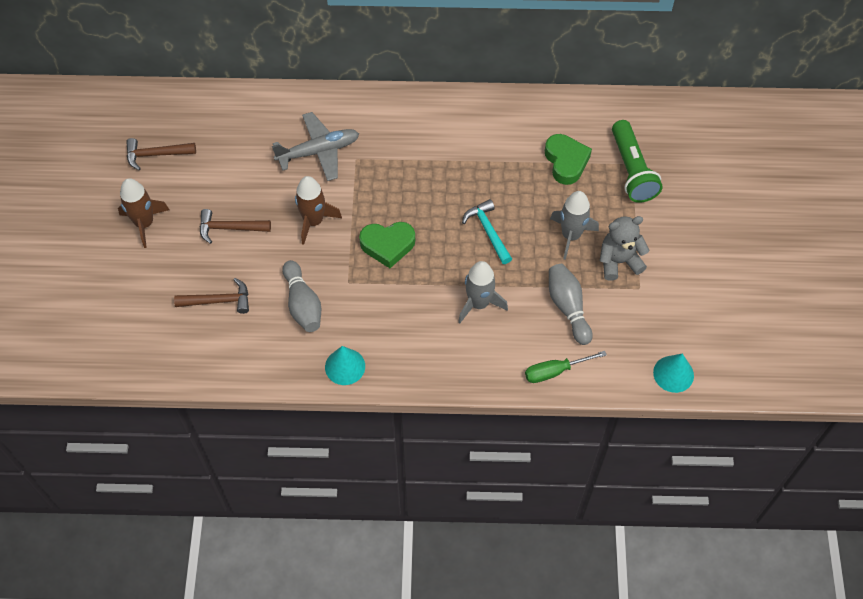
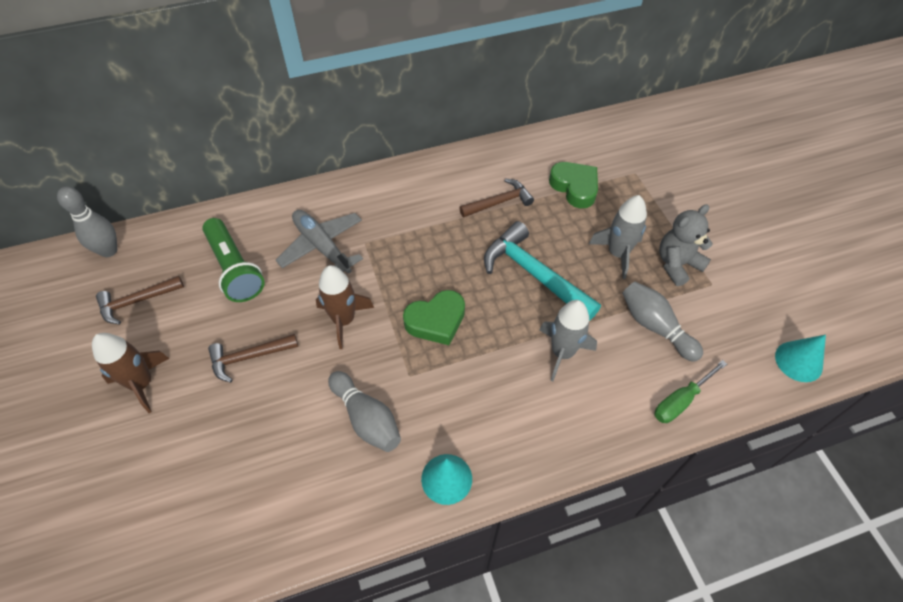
camera: 20 degrees left, 5 degrees down
brown hammer [174,278,249,314] -> brown hammer moved to [459,178,534,217]
grey plane [272,112,359,181] -> grey plane turned 90 degrees counterclockwise [276,210,363,273]
turquoise hammer [462,199,512,264] -> turquoise hammer [484,221,601,321], size x1.62
green flashlight [612,120,663,203] -> green flashlight moved to [202,218,265,302]
none -> grey bowling pin [57,187,117,257]

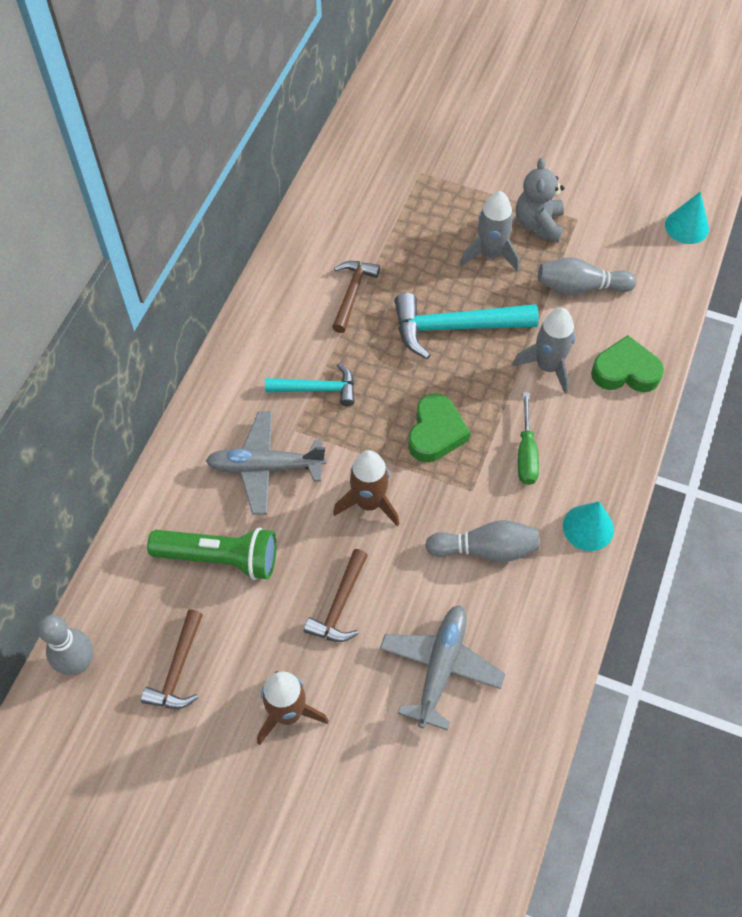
camera: 50 degrees left, 5 degrees up
green heart [549,162,598,208] -> green heart moved to [591,335,664,392]
green screwdriver [654,360,727,423] -> green screwdriver moved to [518,392,539,485]
none -> turquoise hammer [265,363,354,406]
none -> grey plane [380,605,505,730]

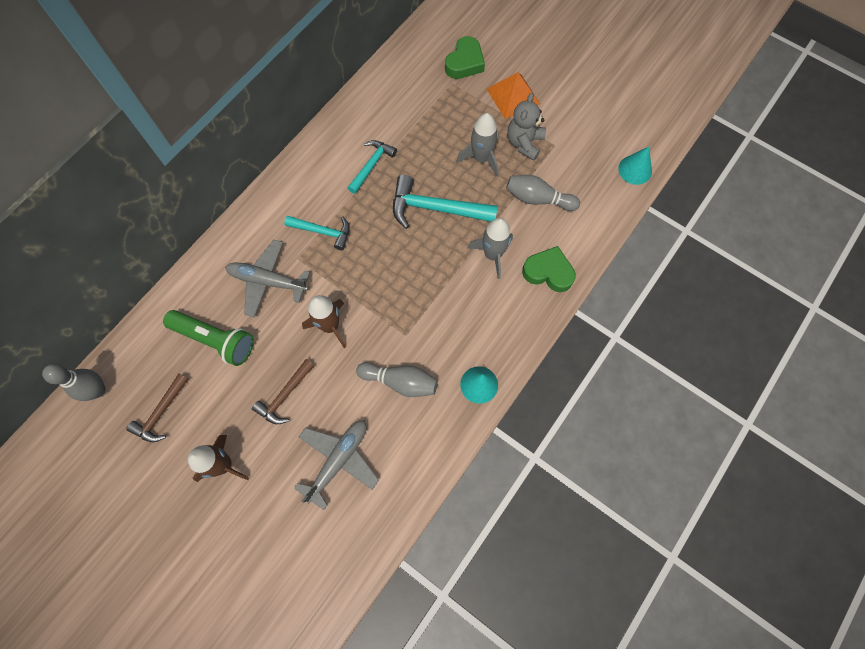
camera: 15 degrees right, 10 degrees up
brown hammer [332,261,380,333] -> turquoise hammer [348,140,397,194]
green heart [408,393,470,462] -> green heart moved to [445,36,485,79]
green screwdriver [518,392,539,485] -> none
none -> orange pyramid [487,72,540,119]

